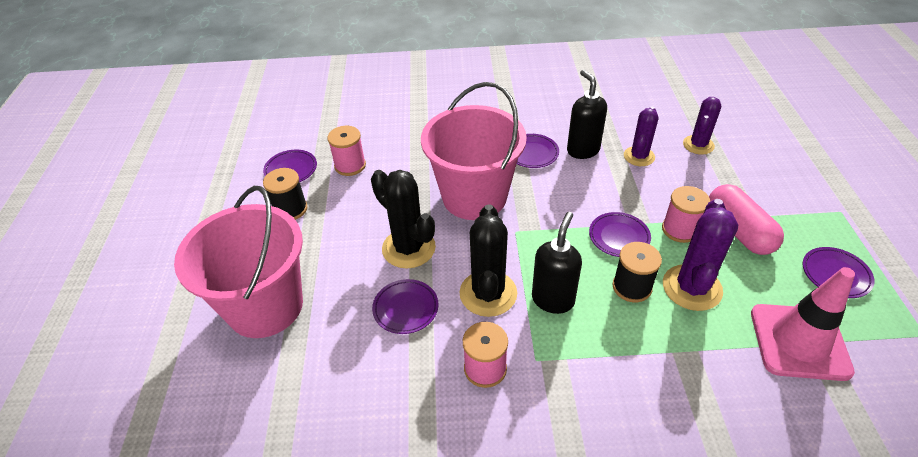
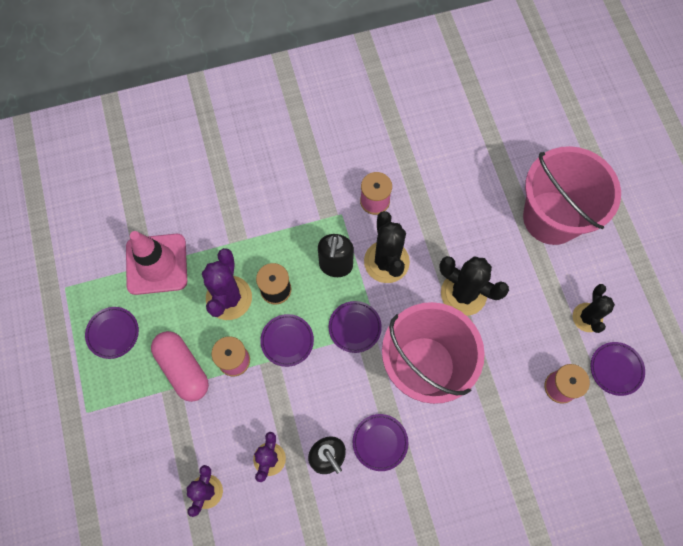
camera: 165 degrees right, 25 degrees up
black spool [263,168,307,220] -> black cactus [572,284,615,333]
purple plate [372,279,438,334] -> purple plate moved to [329,301,382,353]

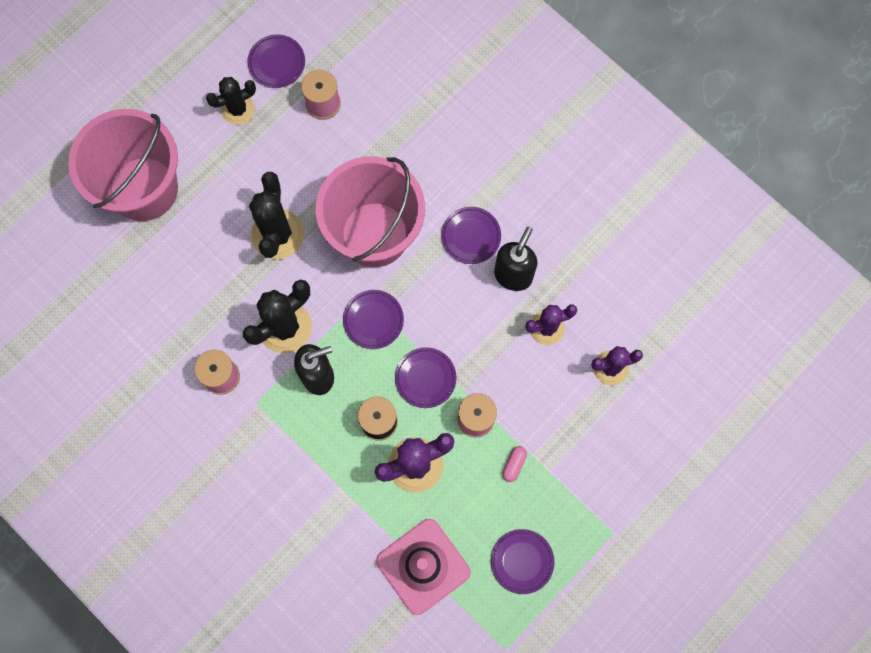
camera: 120 degrees left, 5 degrees up
pink capsule [151,331,209,402] -> pink capsule [502,446,527,482], size x0.42

